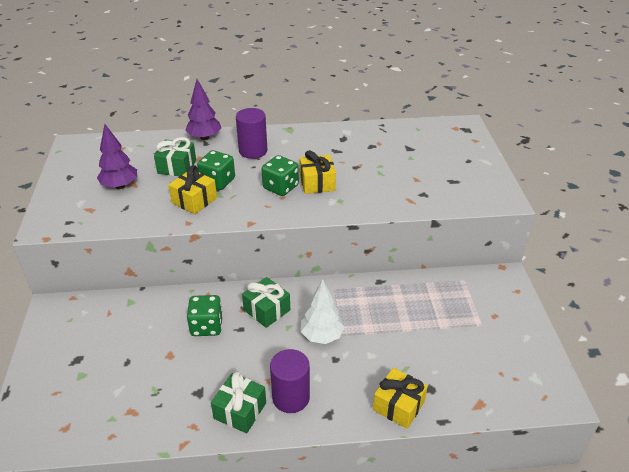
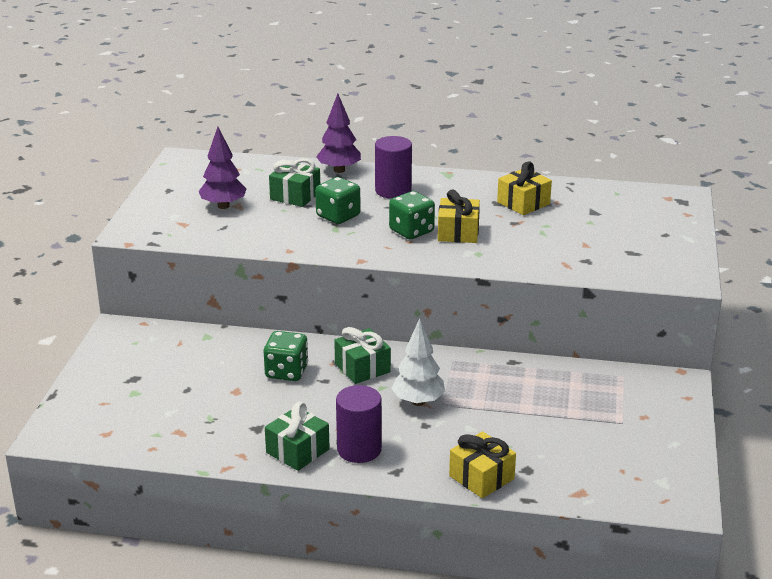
camera: 15 degrees right, 10 degrees down
yellow gift [168,165,217,214] -> yellow gift moved to [497,161,552,215]

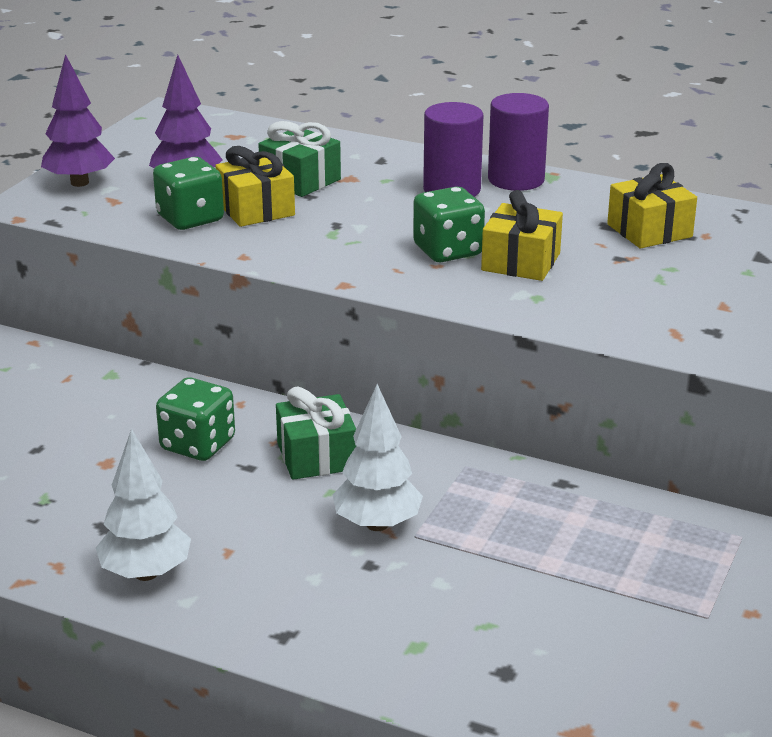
camera: 15 degrees right, 0 degrees up
green gift [265,402,330,471] -> white tree [96,428,191,581]
green dice [315,177,361,224] -> green dice moved to [153,157,224,230]
purple tree [316,94,361,173] -> purple tree moved to [41,54,115,187]
purple cylinder [336,385,382,463] -> purple cylinder moved to [488,93,549,191]
yellow gift [449,431,516,498] -> yellow gift moved to [215,146,295,227]

